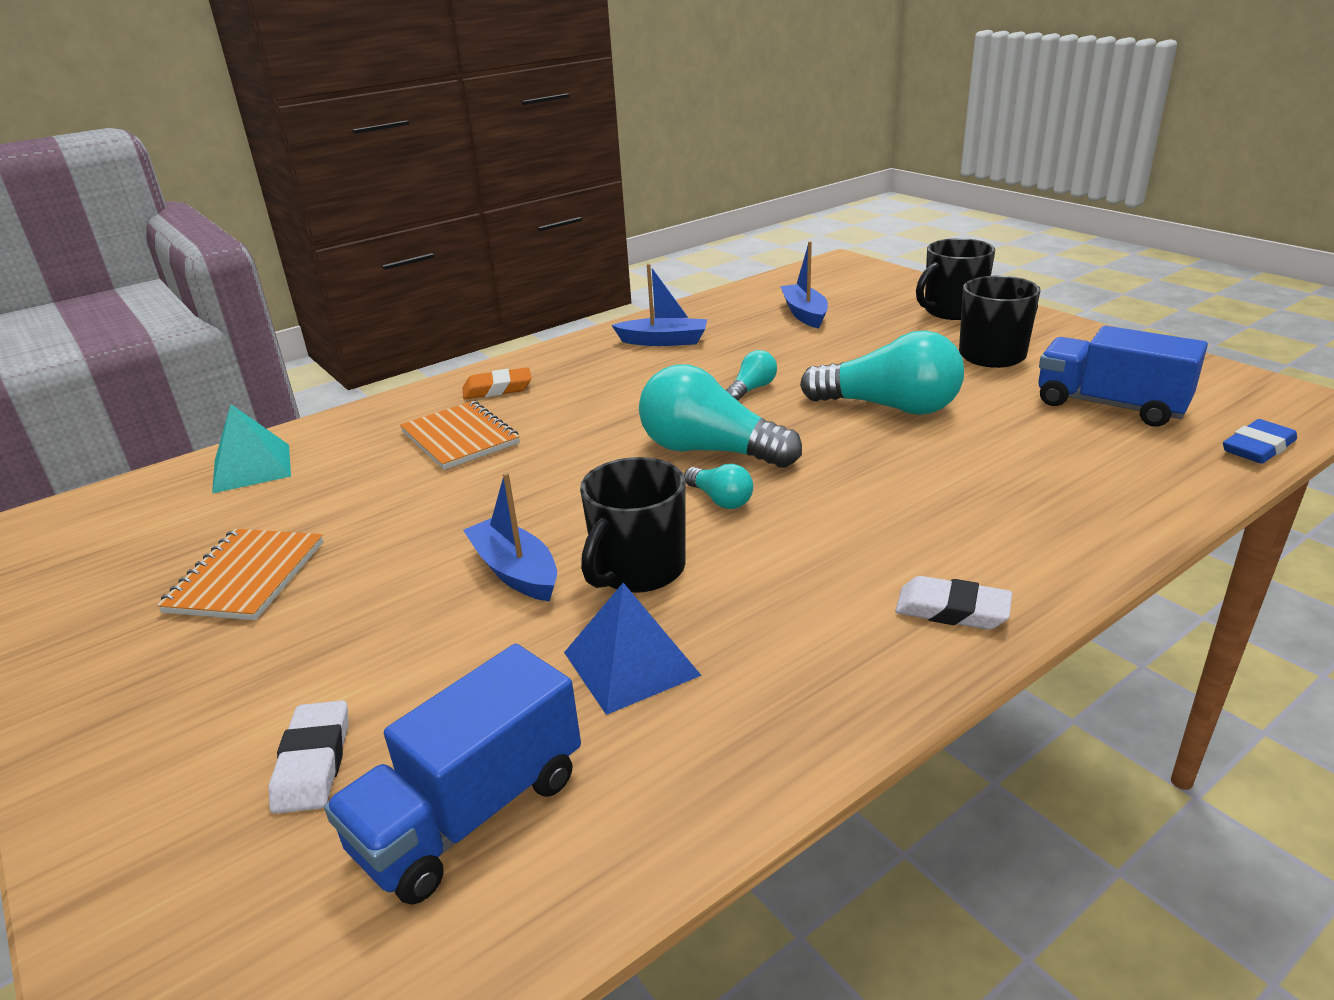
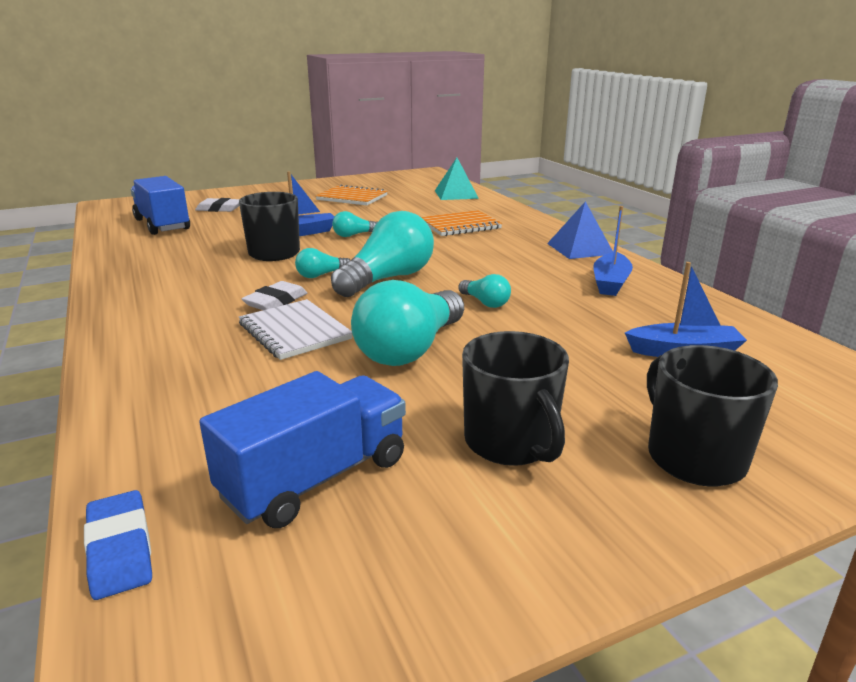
camera: 100 degrees right, 5 degrees down
orange eraser [462,367,532,399] -> none
blue pyramid [564,583,702,715] -> blue pyramid moved to [547,201,613,259]
white eraser [895,576,1012,630] -> white eraser moved to [241,281,307,310]
none -> white notebook [239,299,352,360]
none -> turquoise light bulb [332,211,377,237]

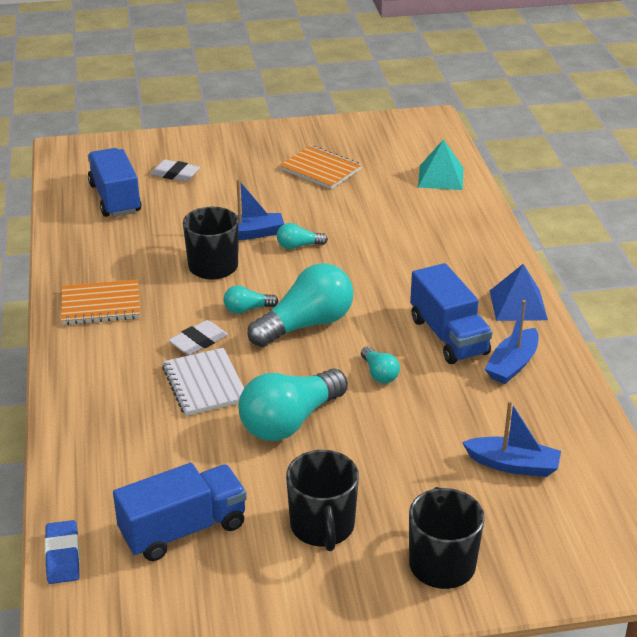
camera: 15 degrees right, 10 degrees up
orange notebook [421,210,502,236] -> orange notebook moved to [61,279,140,325]
none -> blue truck [410,263,493,364]

